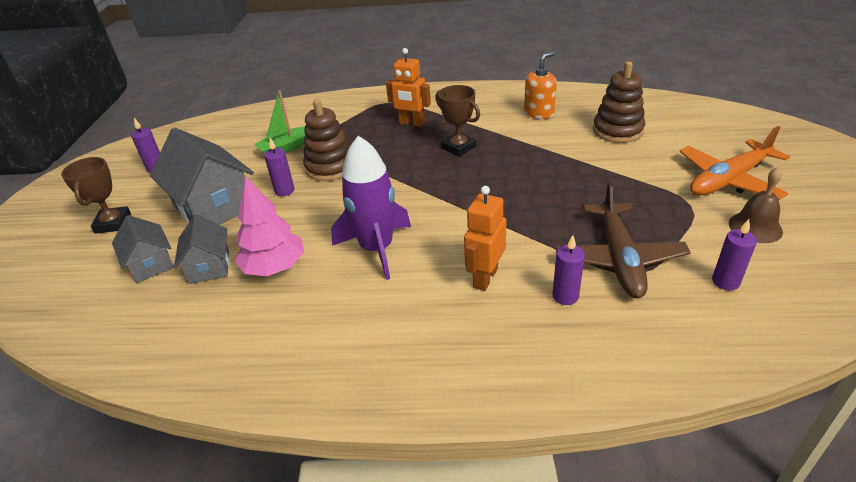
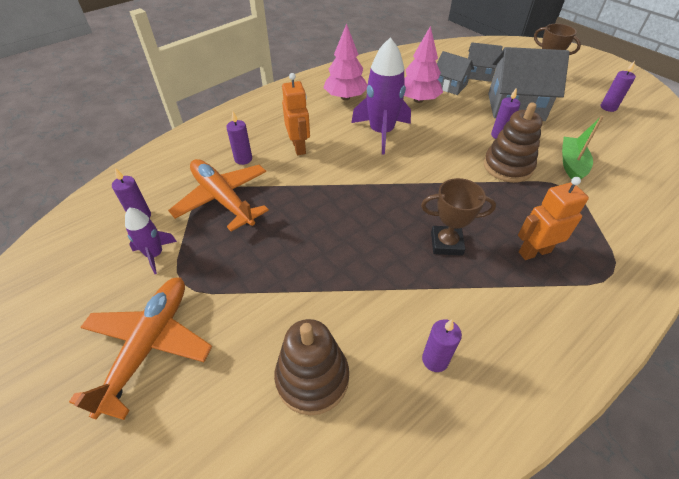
camera: 135 degrees right, 10 degrees up
orange soap dispenser [524,51,557,119] -> purple candle [422,319,462,372]
brown plane [555,181,691,298] -> orange plane [168,159,269,231]
brown bell [729,167,783,243] -> none
none -> purple rocket [125,207,177,274]
none -> pink tree [323,23,367,100]

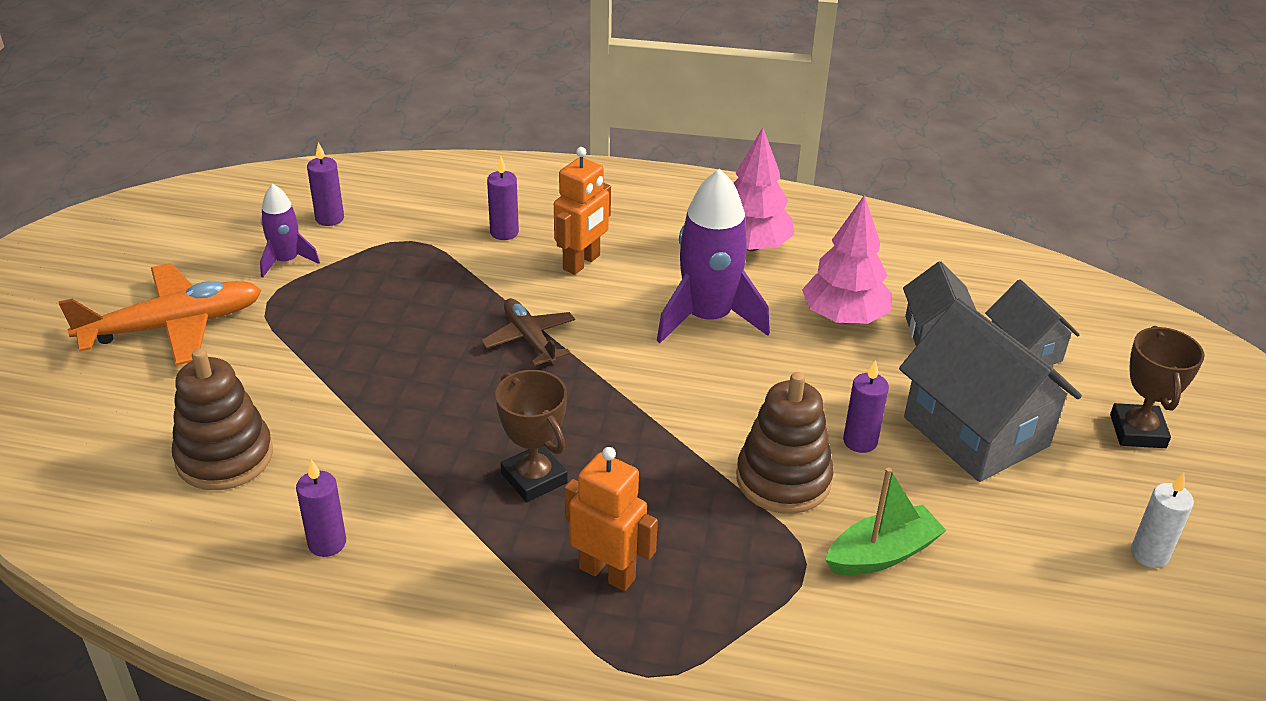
camera: 50 degrees right, 10 degrees down
orange plane [168,159,269,231] -> none
purple candle [601,61,636,112] -> white candle [1131,472,1194,568]
none -> brown plane [481,298,575,366]

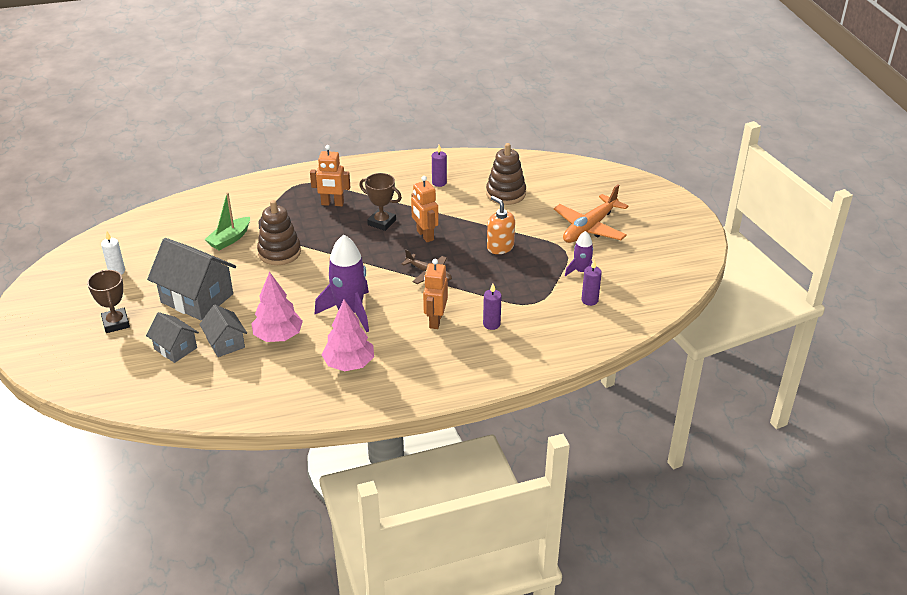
camera: 155 degrees right, 0 degrees up
purple candle [843,360,889,453] -> none
none -> orange robot [411,176,439,242]
none -> orange soap dispenser [487,196,515,254]

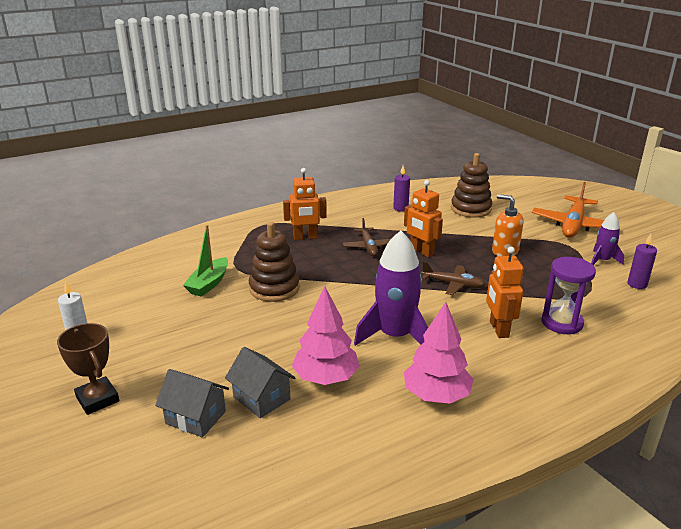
camera: 15 degrees left, 10 degrees down
grey house [147,238,236,321] -> none
brown trophy [359,173,402,231] -> brown plane [343,218,391,256]
purple candle [483,284,502,330] -> purple hourglass [541,257,596,334]

